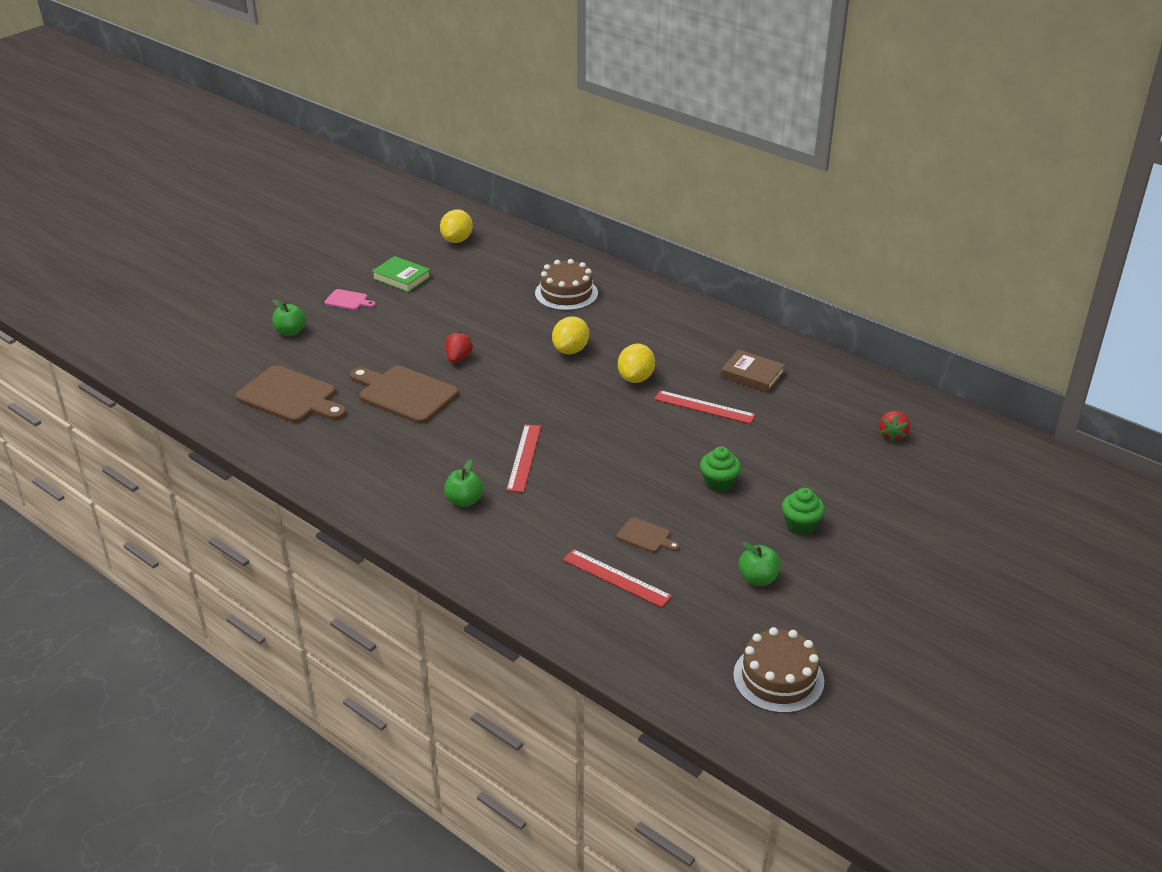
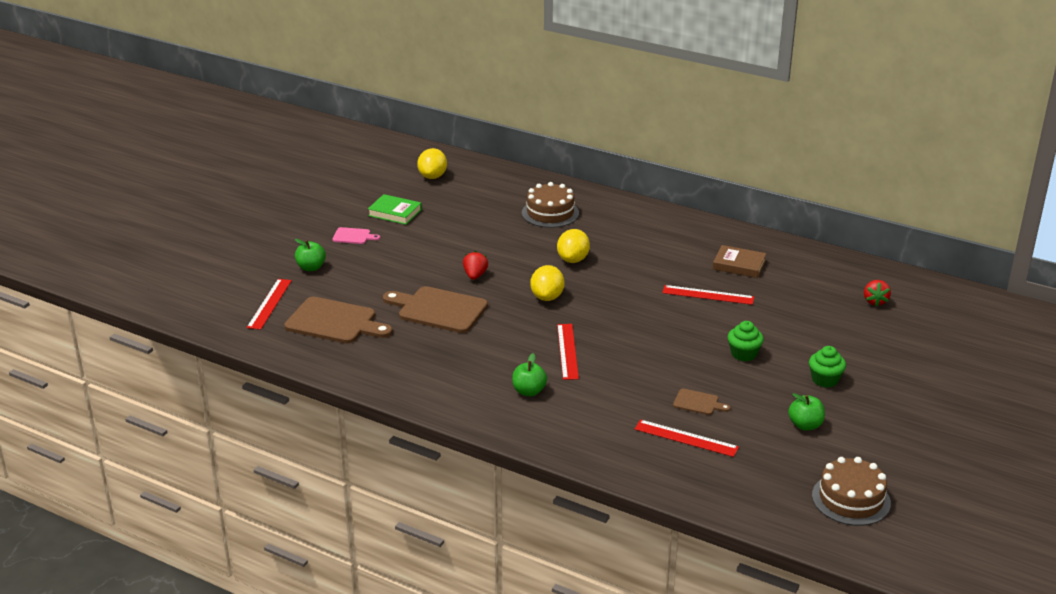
camera: 10 degrees left, 5 degrees down
yellow lemon [618,344,655,383] -> yellow lemon moved to [530,265,564,301]
none -> red ruler [247,279,292,330]

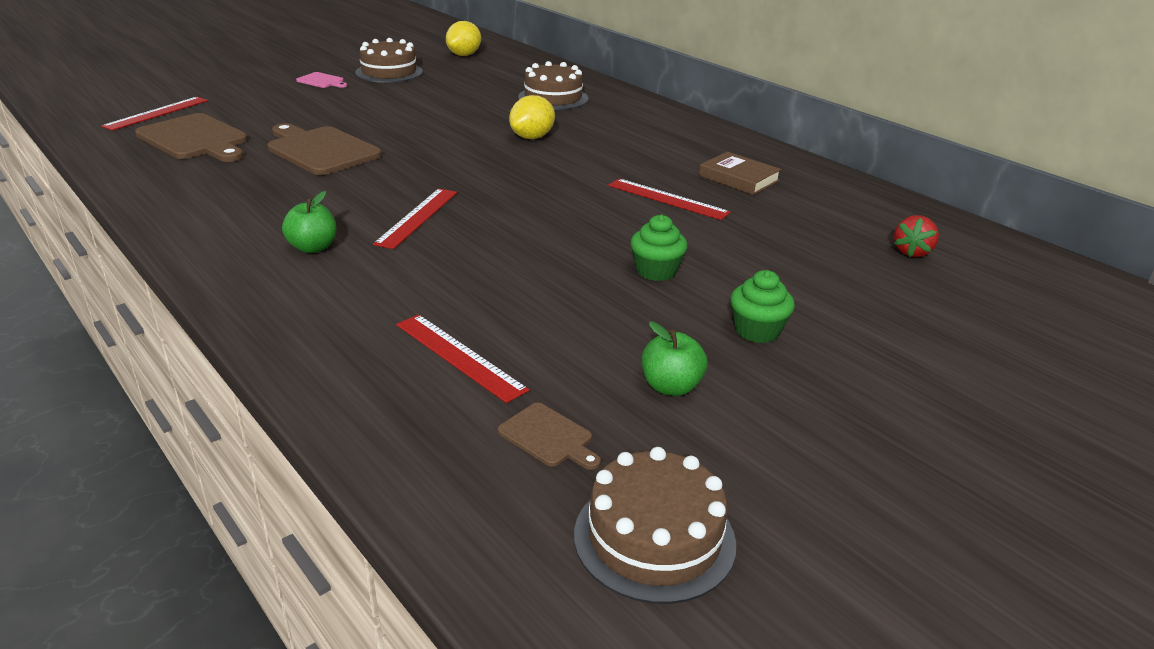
camera: 20 degrees right, 0 degrees up
green apple [295,239,326,271] -> none
green book [368,194,422,225] -> brown cake [355,38,423,83]
red strawberry [463,251,488,280] -> none
yellow lemon [530,265,564,301] -> none
brown cutting board [673,389,730,415] -> brown cutting board moved to [498,402,601,470]

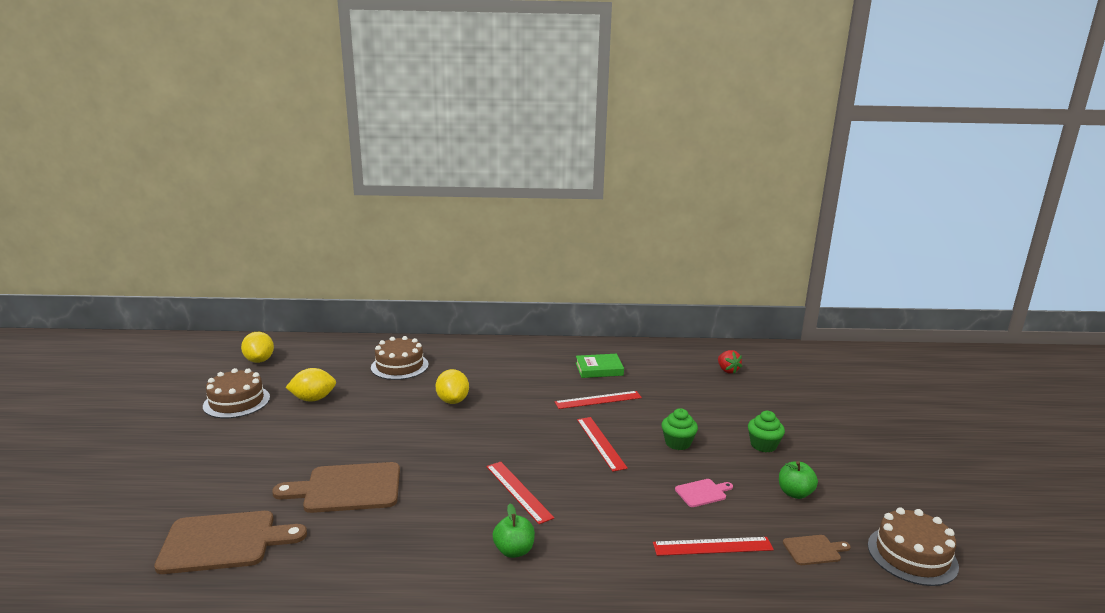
camera: 50 degrees left, 10 degrees down
red ruler [101,97,208,131] -> red ruler moved to [577,417,628,472]
pink cutting board [296,72,347,88] -> pink cutting board moved to [675,479,733,507]
brown book [699,152,782,195] -> green book [576,354,624,378]
none -> yellow lemon [285,368,336,402]

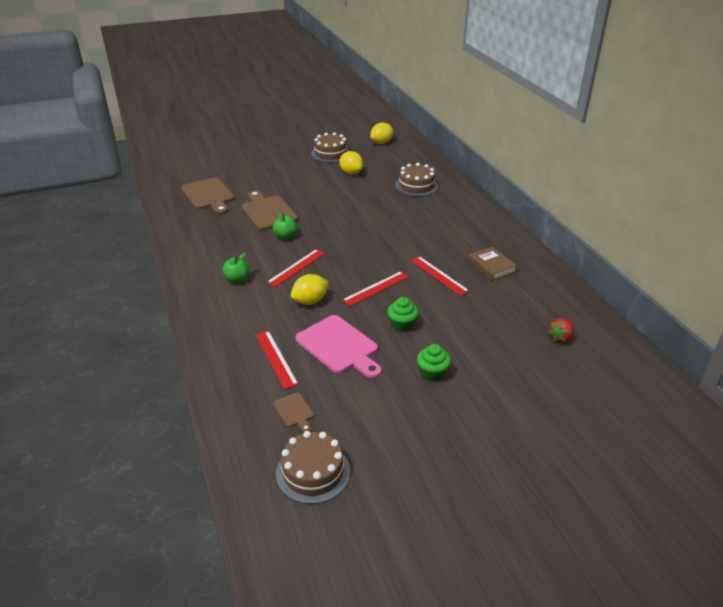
camera: 70 degrees right, 15 degrees up
yellow lemon [436,369,469,404] -> yellow lemon moved to [291,274,329,305]
green book [576,354,624,378] -> brown book [468,247,517,280]
pink cutting board [675,479,733,507] -> pink cutting board [296,315,382,378], size x2.08
green apple [779,461,818,499] -> green apple moved to [273,210,297,239]

